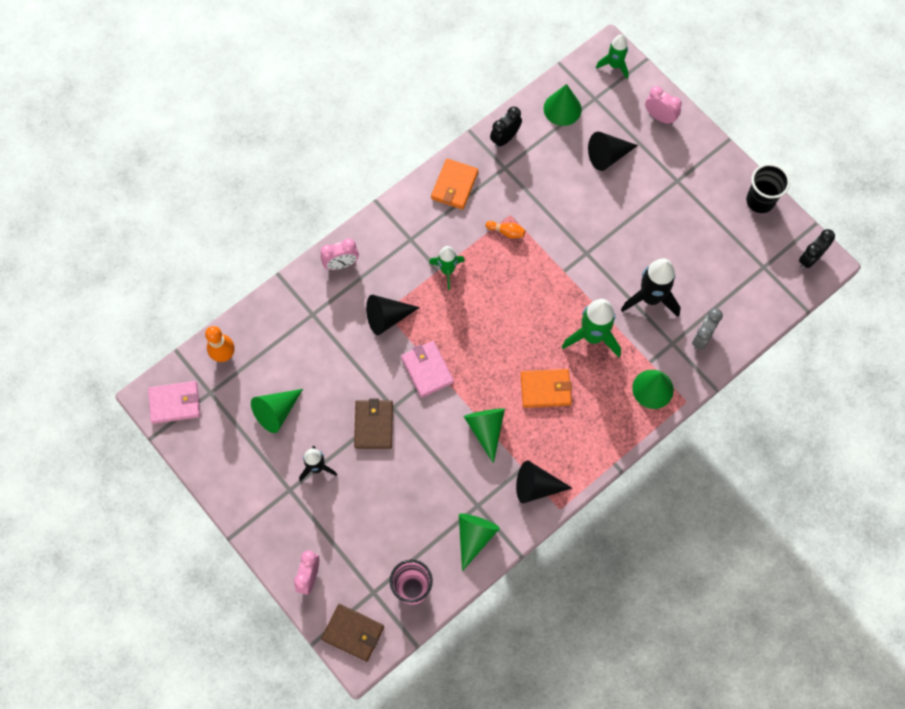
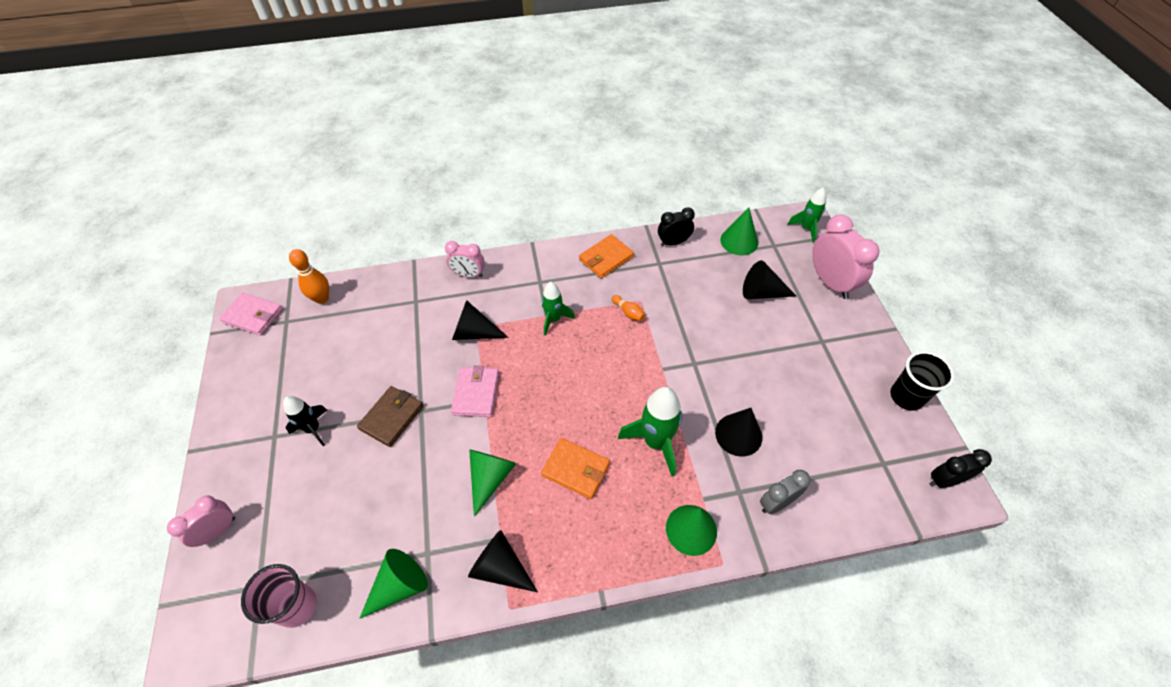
camera: 30 degrees right, 15 degrees down
green cone [251,389,303,433] -> none
brown wallet [321,604,384,662] -> none
black rocket [621,258,681,317] -> black cone [715,408,762,457]
pink clock [645,86,682,125] -> pink clock [812,214,880,299], size x1.66

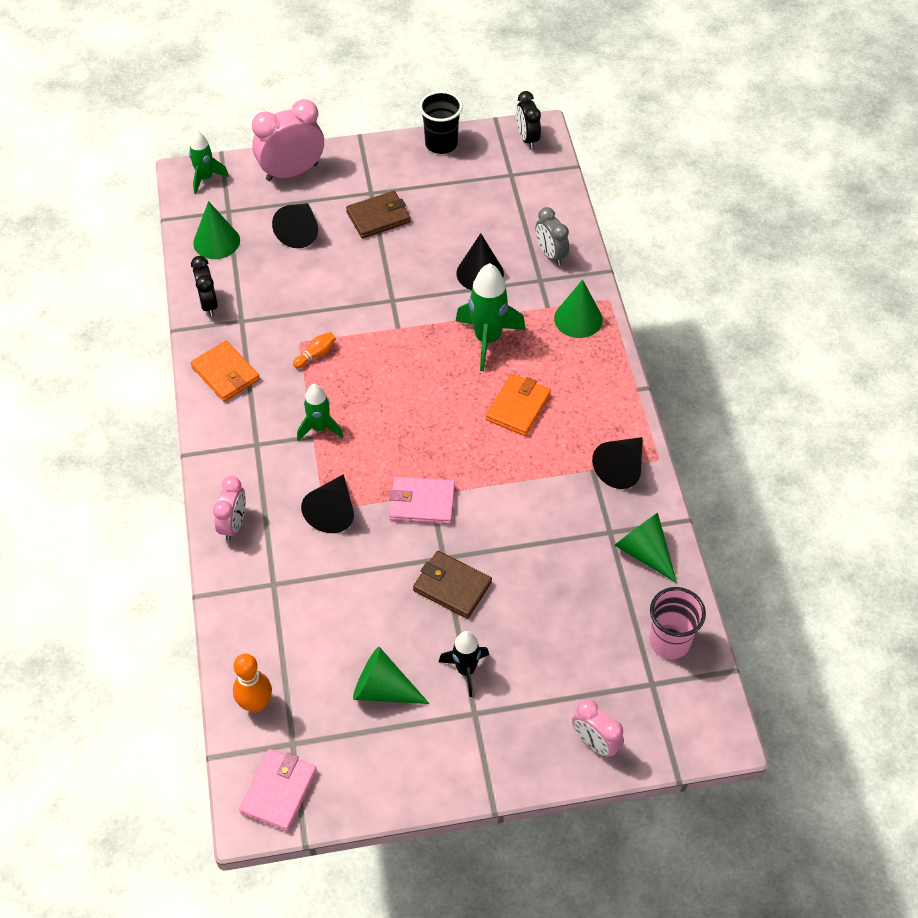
camera: 90 degrees left, 0 degrees up
green cone [469,449,517,517] -> green cone moved to [353,647,430,704]
none -> brown wallet [346,191,411,238]

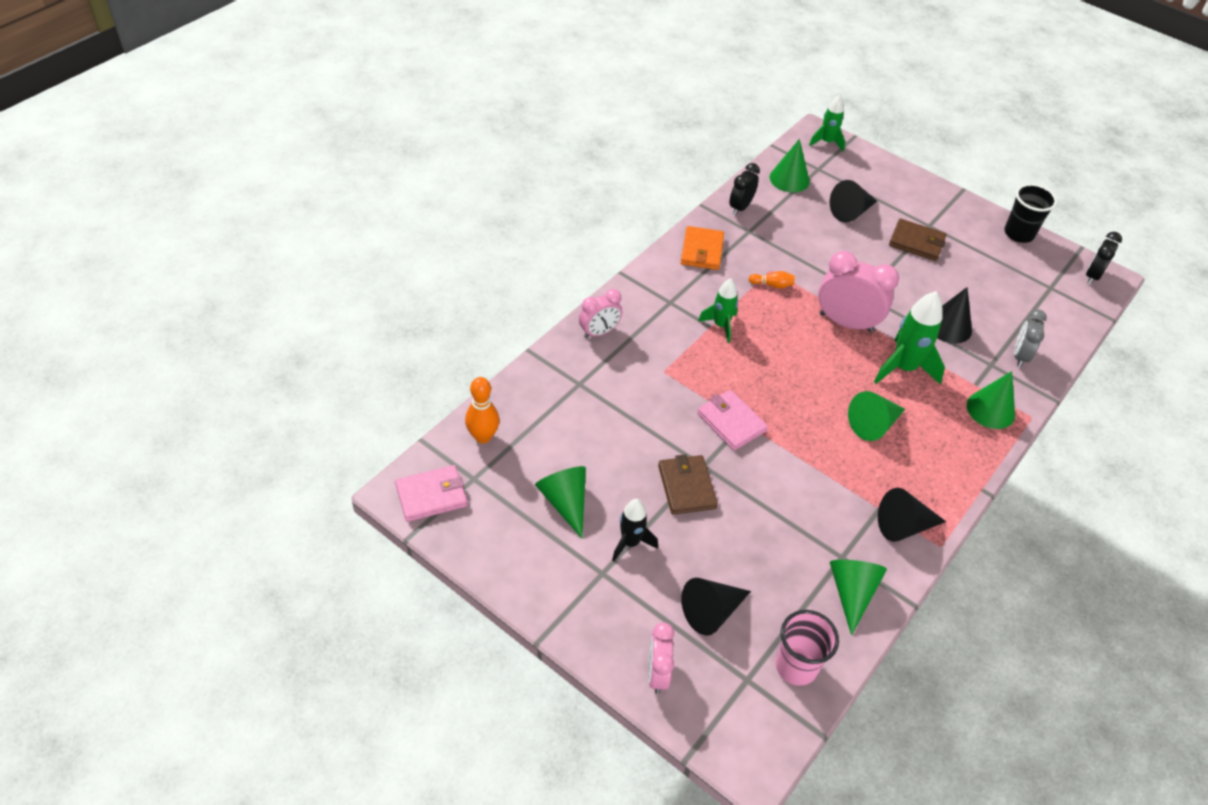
camera: 45 degrees right, 5 degrees down
pink clock [252,99,324,181] -> pink clock moved to [818,251,899,333]
black cone [301,474,354,533] -> black cone moved to [681,578,751,636]
orange wallet [486,374,551,436] -> green cone [848,391,905,441]

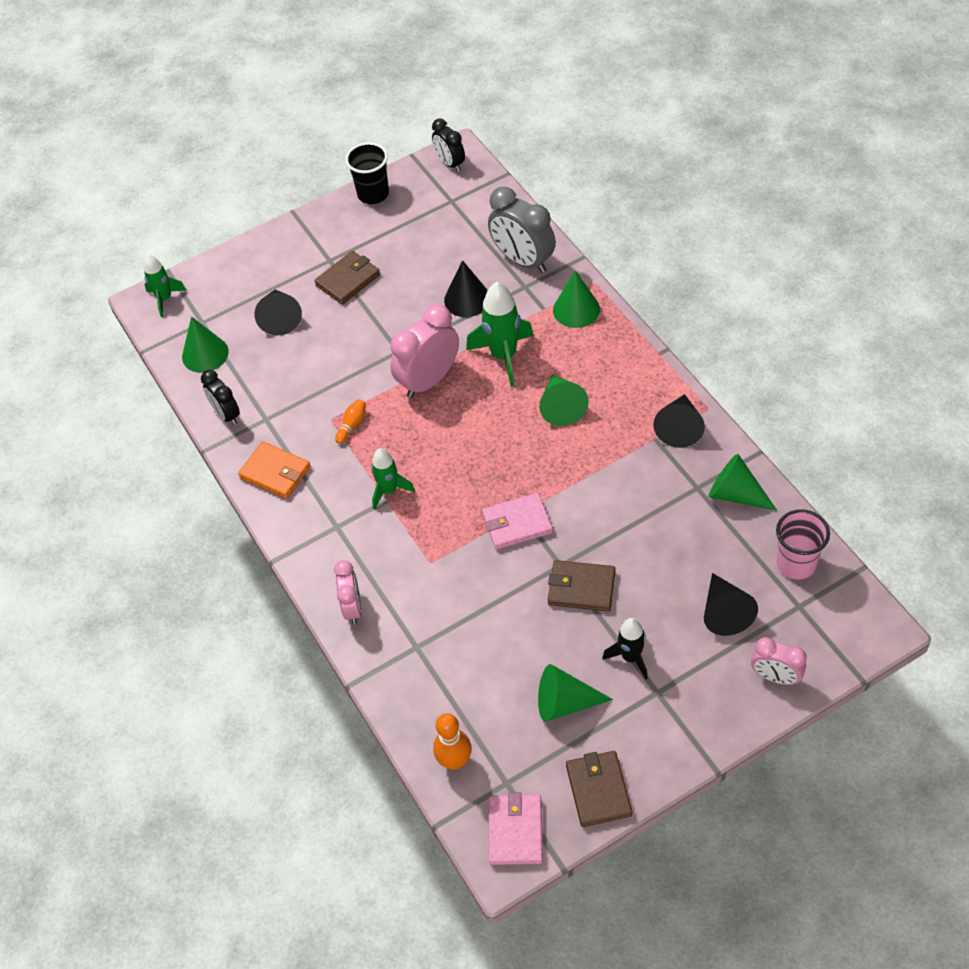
camera: 60 degrees left, 5 degrees up
grey clock [1014,309,1047,367] -> grey clock [488,187,556,273], size x1.66
none -> brown wallet [566,751,632,827]

